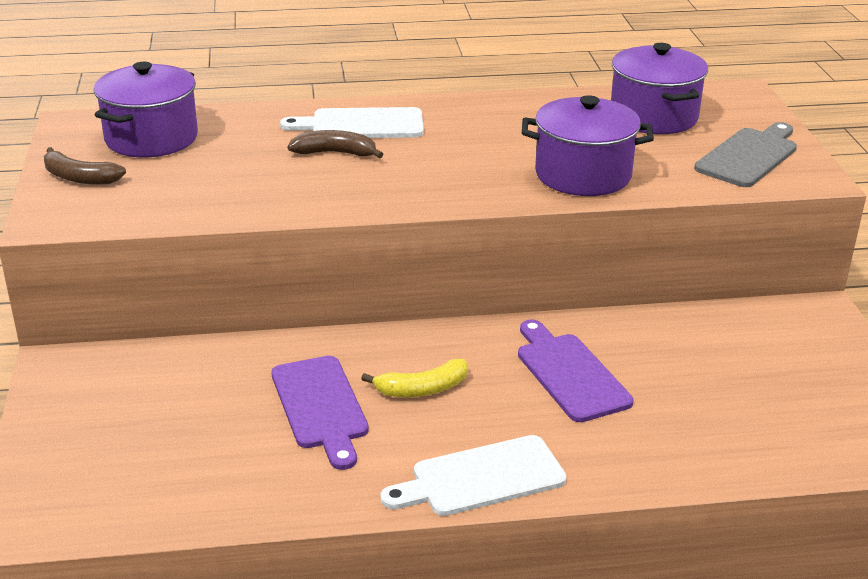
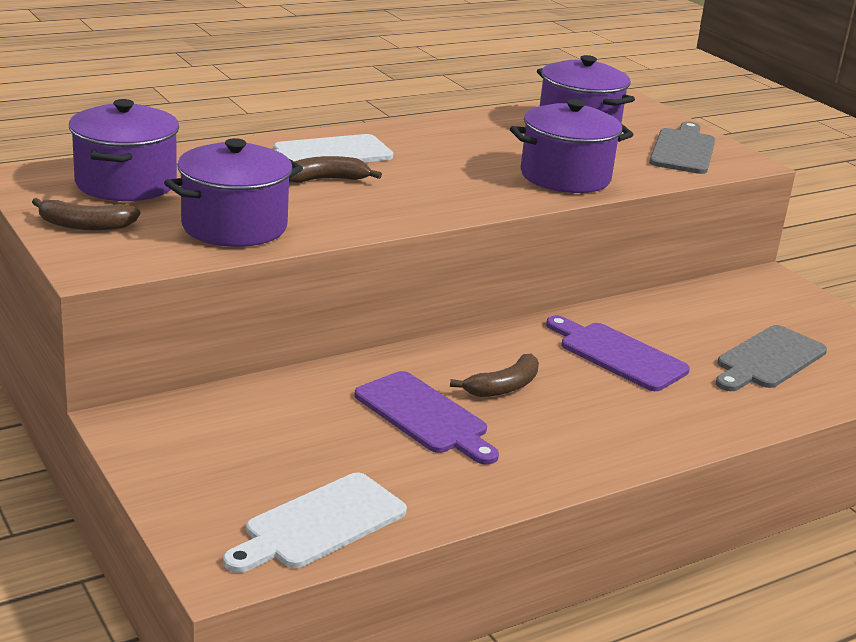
camera: 25 degrees left, 5 degrees down
yellow banana [361,359,468,397] -> brown banana [450,353,539,397]
white cutting board [380,435,567,516] -> white cutting board moved to [223,473,407,573]
none -> purple pot [164,138,303,247]
none -> grey cutting board [716,325,827,391]

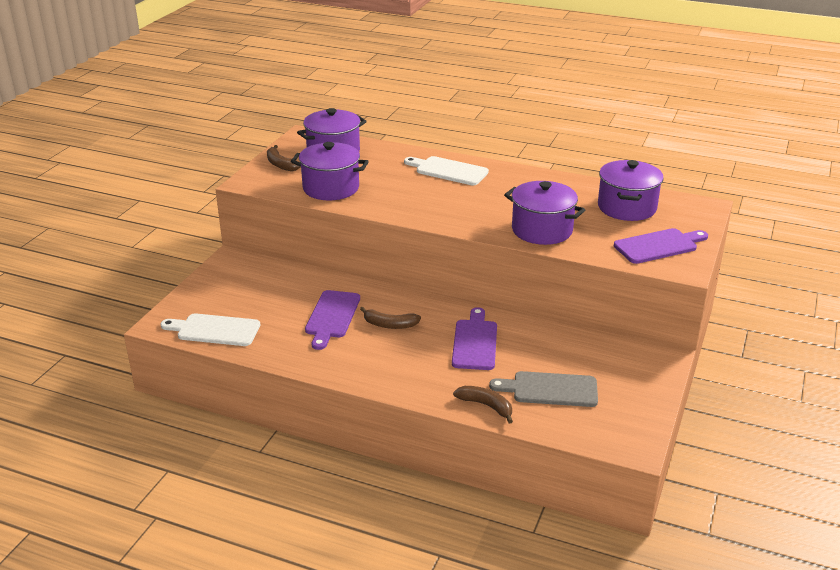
camera: 55 degrees right, 5 degrees up
brown banana [289,156,382,183] -> brown banana moved to [453,386,513,424]
grey cutting board [649,122,715,174] -> purple cutting board [614,228,708,264]

